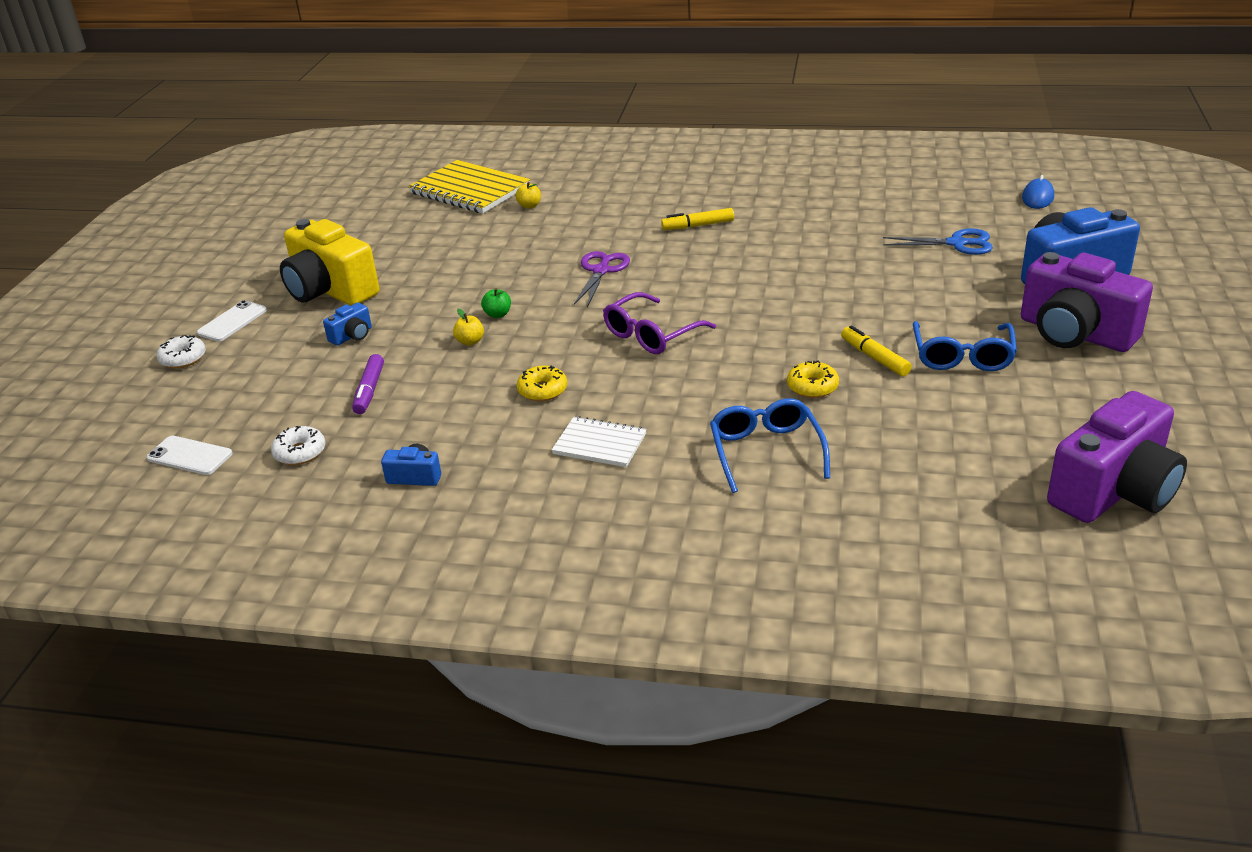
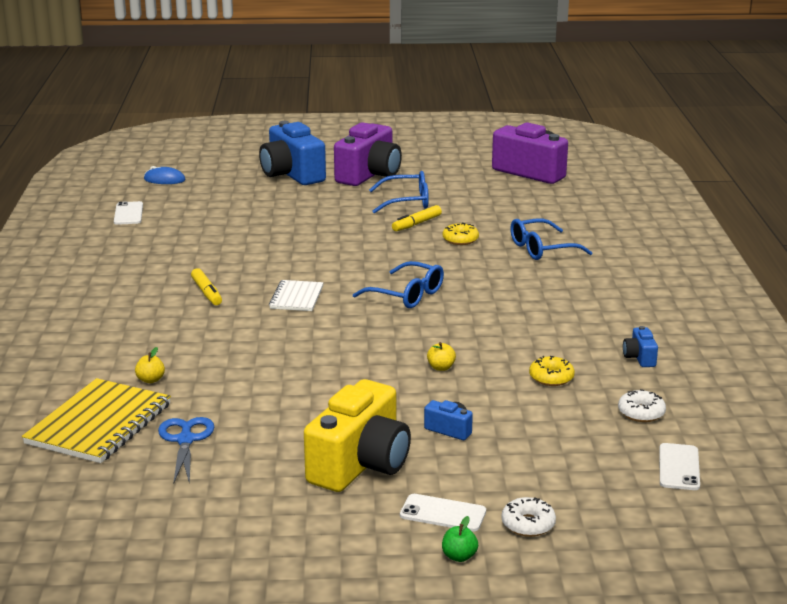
camera: 105 degrees left, 10 degrees down
purple marker [352,354,384,414] -> none
green apple [481,288,511,318] -> green apple moved to [442,516,478,562]
yellow donut [517,365,567,401] -> yellow donut moved to [529,356,575,386]
white notebook [552,416,647,467] -> white notebook moved to [269,280,323,311]
purple scissors [574,251,630,307] -> none
purple glasses [603,292,716,354] -> blue glasses [353,261,444,308]
blue scissors [883,228,993,255] -> blue scissors moved to [158,417,214,485]
none -> white phone [114,201,143,225]

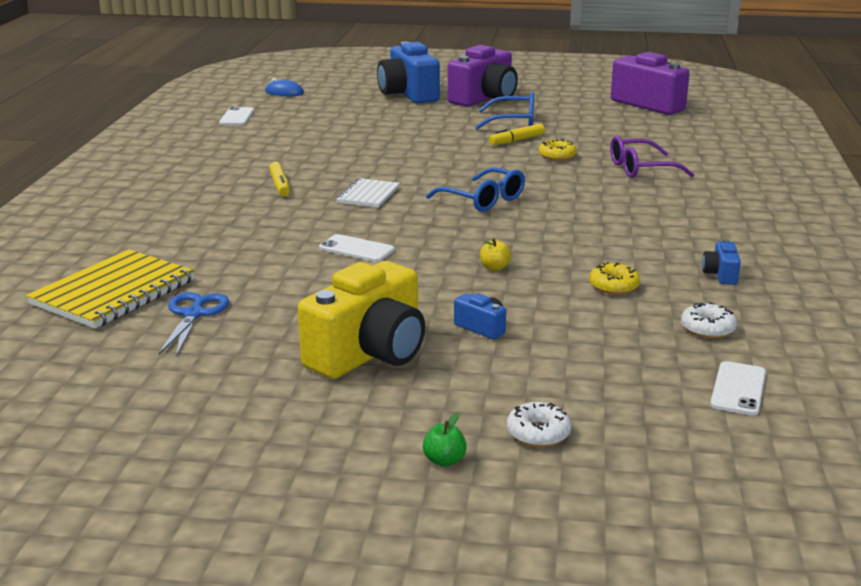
camera: 10 degrees right, 0 degrees up
yellow apple [135,347,165,383] -> none
white phone [400,494,486,532] -> white phone moved to [319,234,395,262]
blue glasses [510,219,593,260] -> purple glasses [610,136,695,178]

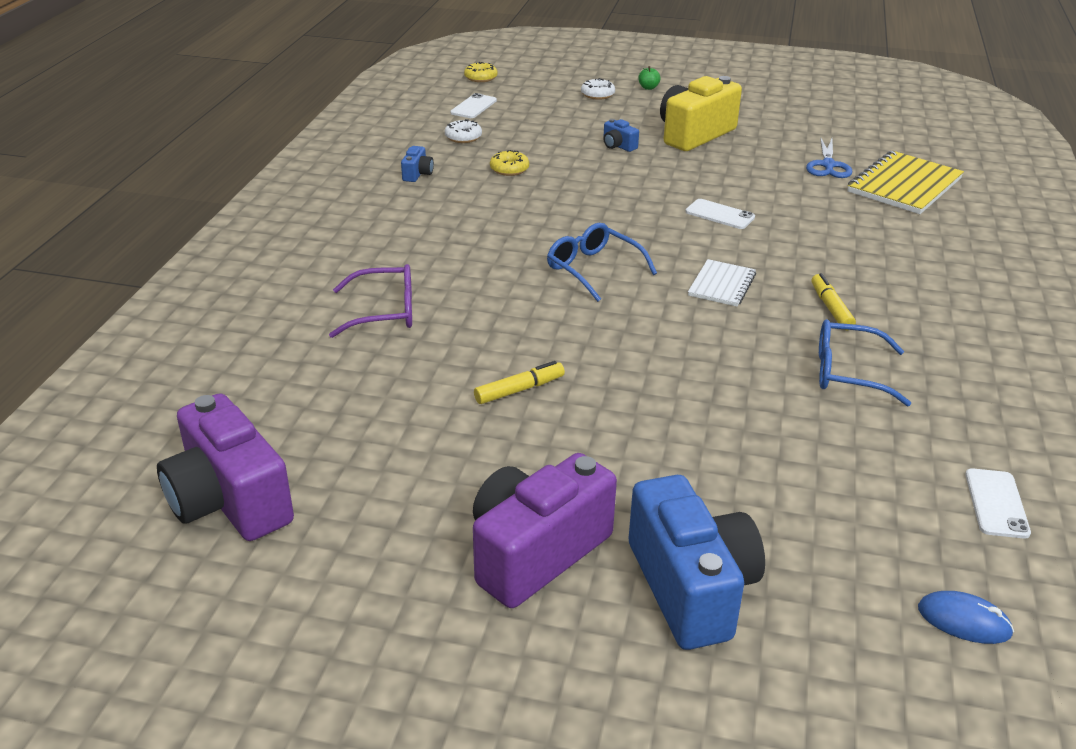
camera: 175 degrees left, 10 degrees up
blue glasses [475,92,534,129] -> blue glasses moved to [819,319,911,406]
yellow apple [480,238,511,271] -> none
yellow donut [539,139,577,161] -> yellow donut moved to [464,62,497,82]

